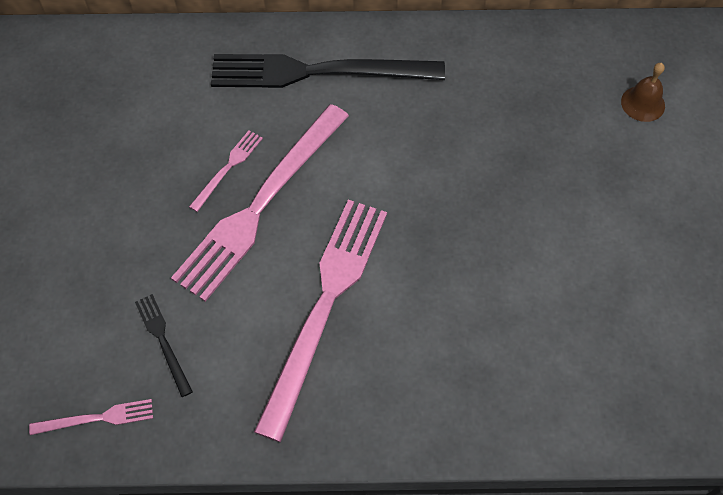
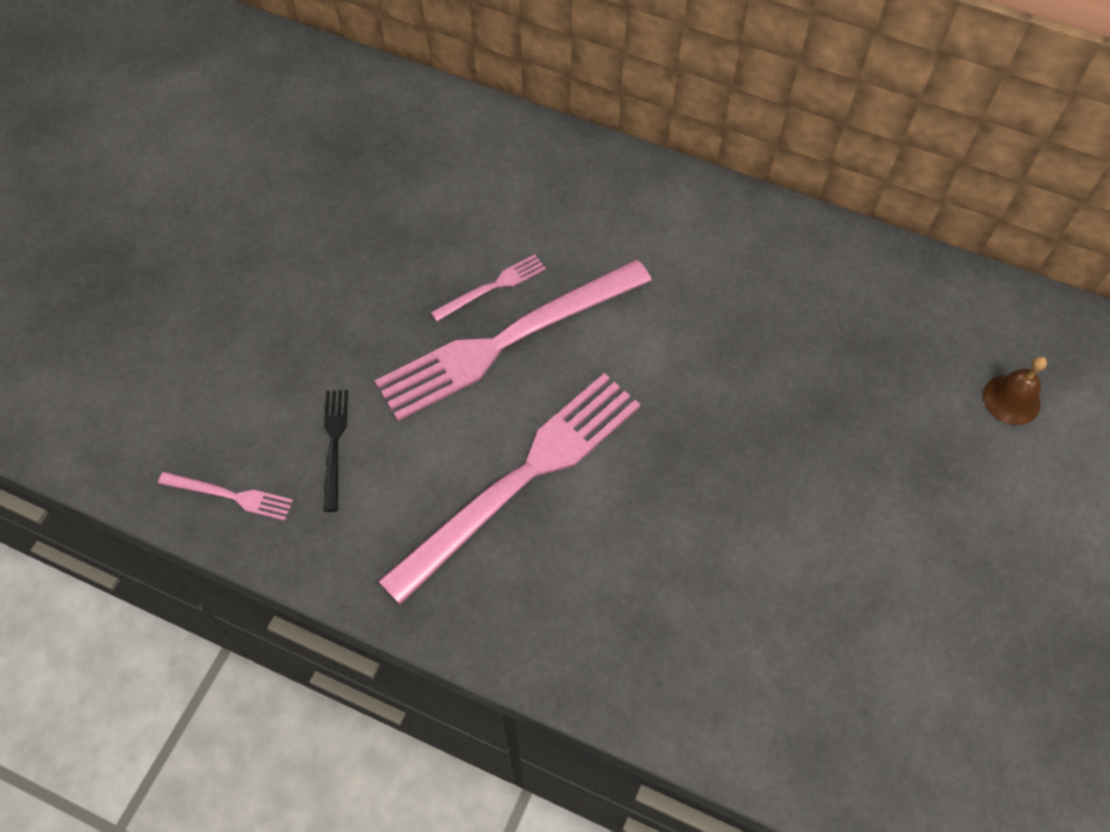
camera: 25 degrees right, 0 degrees up
black fork [211,54,445,88] -> none

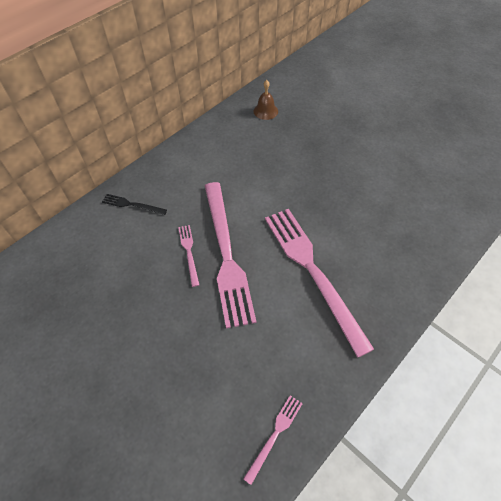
camera: 70 degrees left, 5 degrees down
black fork [324,390,348,512] -> black fork moved to [102,194,167,215]
brown bell [983,356,1047,425] -> brown bell moved to [254,80,278,120]

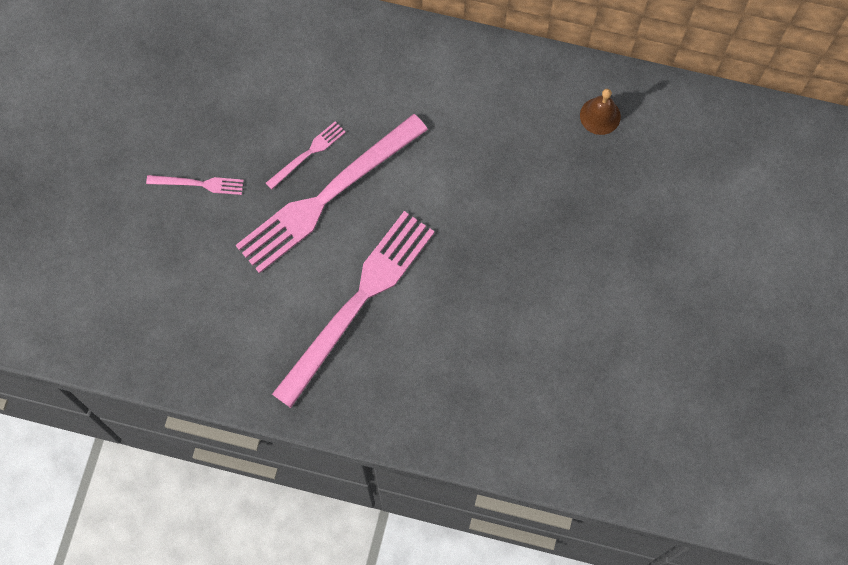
camera: 60 degrees right, 15 degrees up
black fork [102,194,167,215] -> none
pink fork [243,395,303,485] -> pink fork moved to [146,175,244,195]

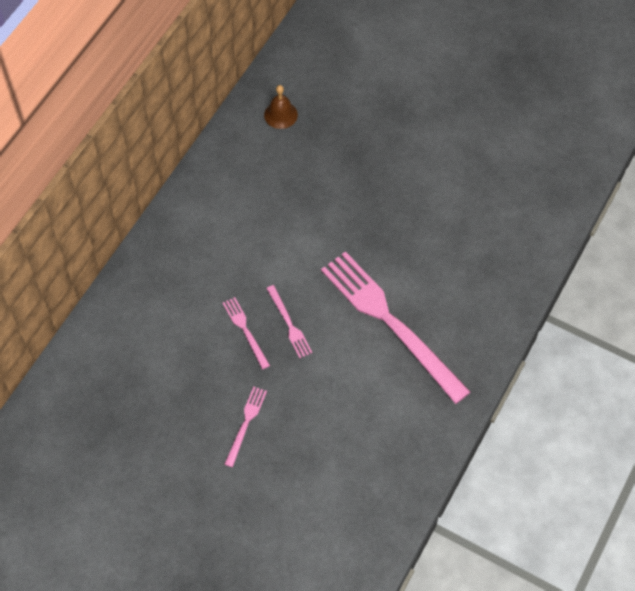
camera: 75 degrees left, 10 degrees down
pink fork [236,114,428,273] -> pink fork [266,285,312,358], size x0.43

